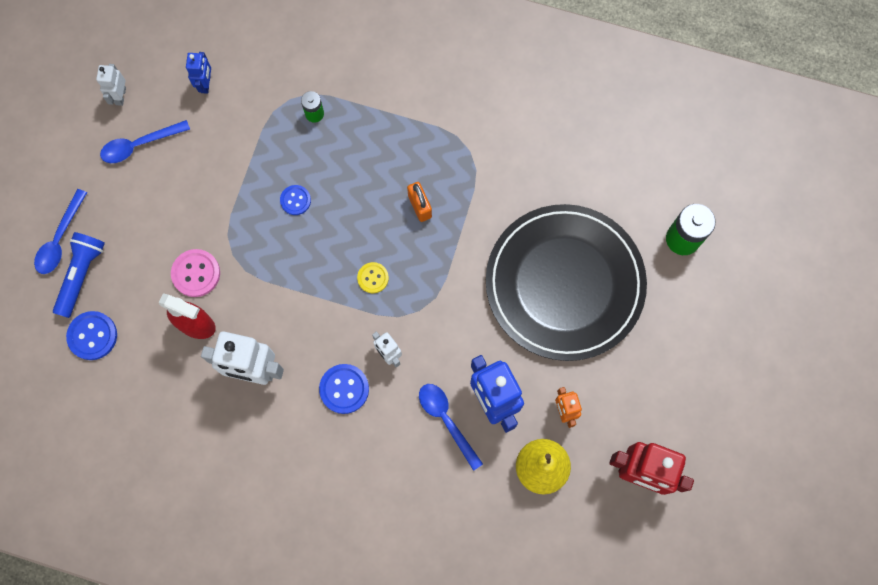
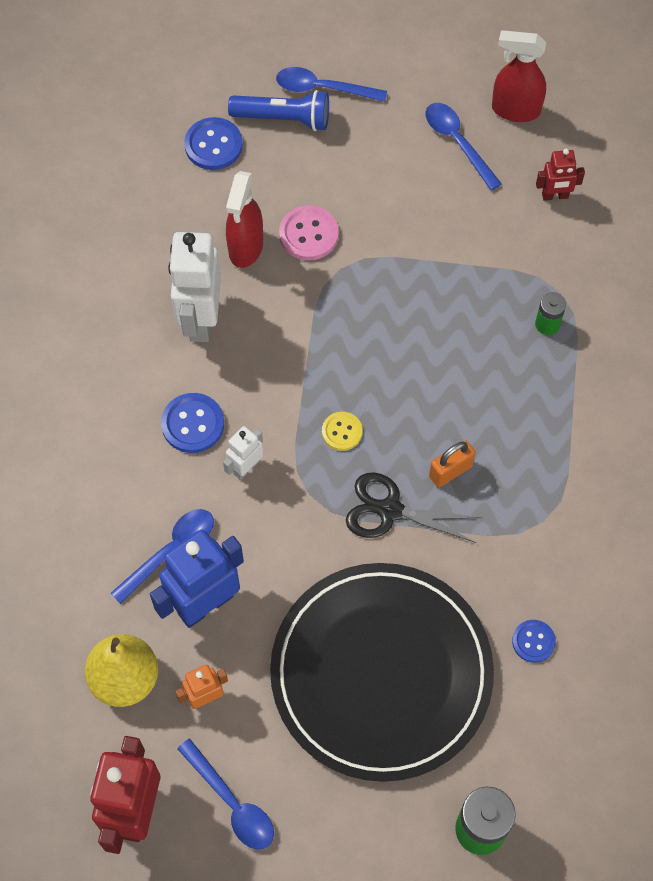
camera: 80 degrees right, 10 degrees down
white robot [96,64,126,106] -> red spray bottle [492,30,546,122]
blue robot [186,52,211,94] -> red robot [536,149,585,201]
blue button [280,185,311,215] -> blue button moved to [512,620,556,663]
none -> blue spoon [177,738,274,850]
none -> black scissors [346,472,482,543]

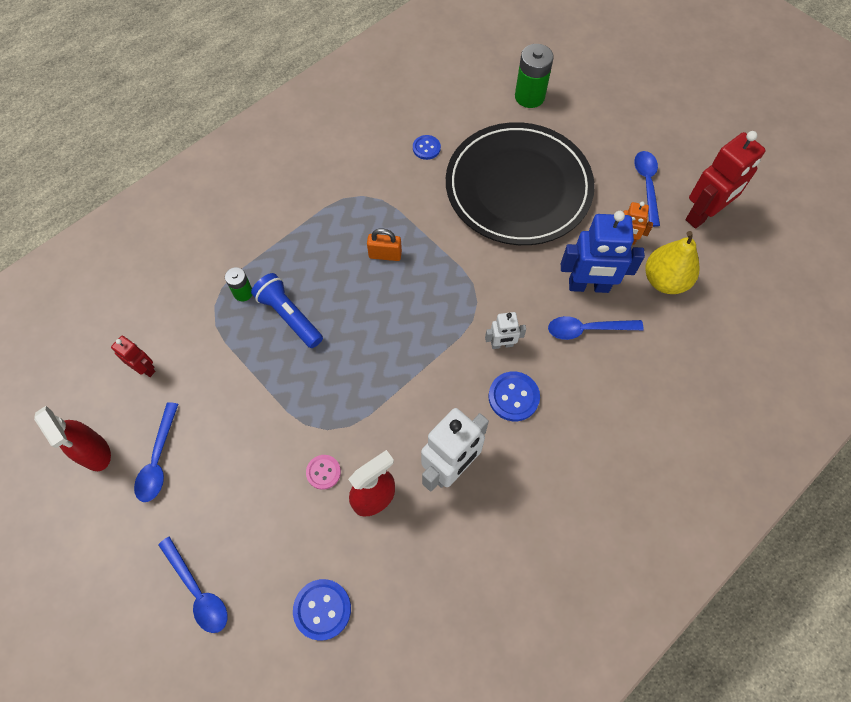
camera: 140 degrees left, 0 degrees up
blue flashlight [228,90,329,131] -> blue flashlight moved to [251,273,323,348]
pink button [279,205,339,260] -> pink button [306,455,341,490], size x0.65
yellow button [322,412,363,451] -> none
black scissors [346,472,482,543] -> none

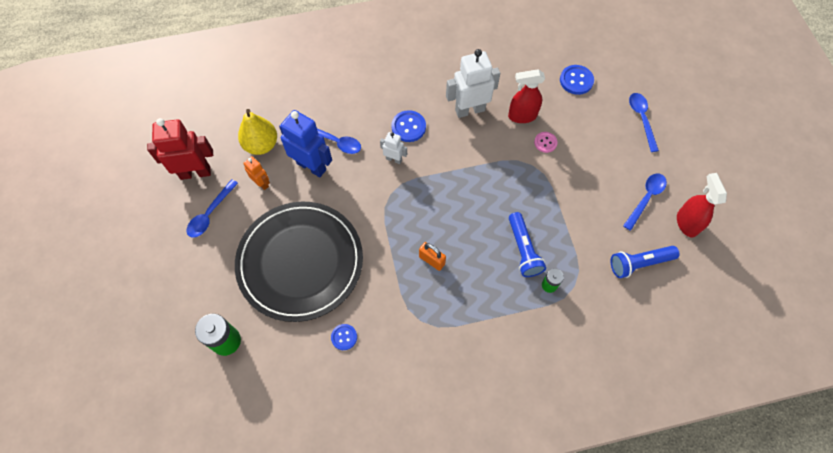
camera: 150 degrees left, 0 degrees up
red robot [111,336,155,377] -> blue flashlight [610,246,679,278]

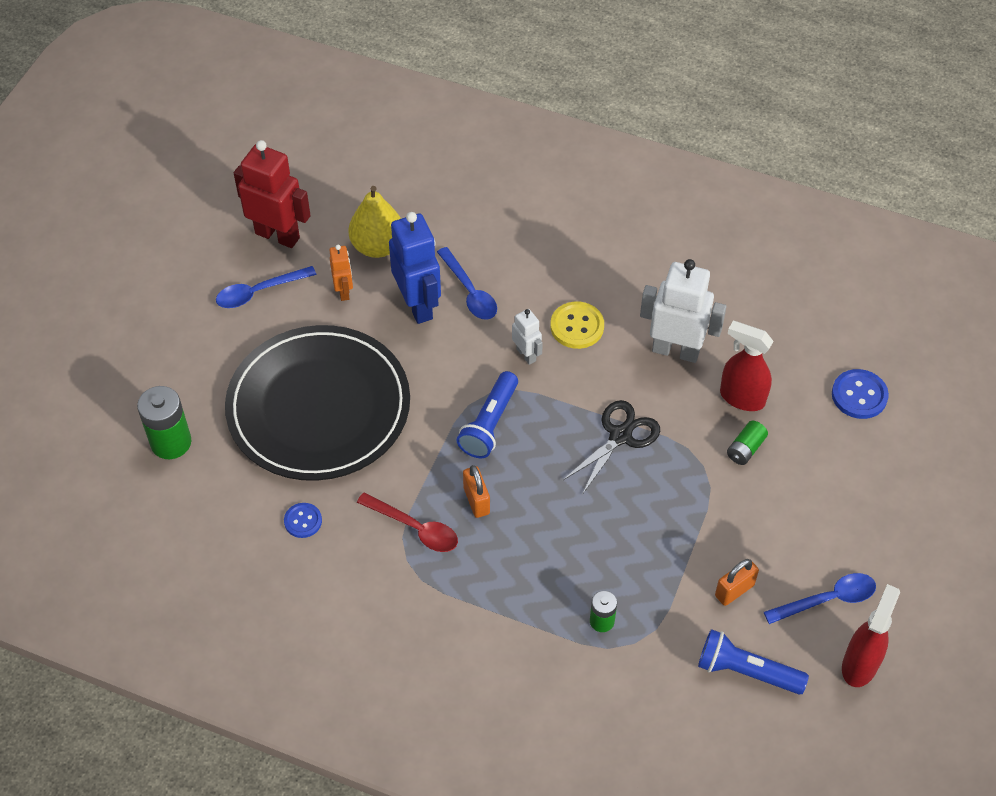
camera: 35 degrees right, 10 degrees down
blue button [391,110,426,142] -> yellow button [550,301,604,349]
blue flashlight [509,212,546,277] -> blue flashlight moved to [457,371,518,458]
pink button [534,132,558,153] -> green battery [727,421,768,465]
blue spoon [629,93,659,152] -> none
none -> red spoon [357,492,458,552]
none -> black scissors [562,400,660,495]
none -> orange padlock [715,559,759,606]

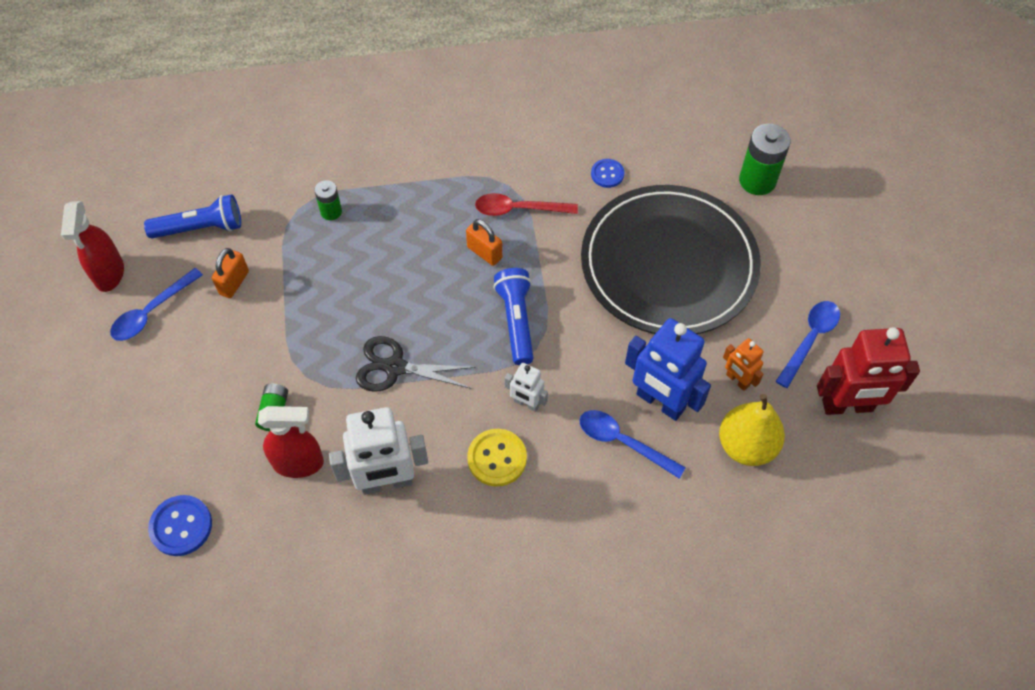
camera: 150 degrees right, 5 degrees up
black scissors [562,400,660,495] -> black scissors turned 90 degrees clockwise [356,336,476,392]

